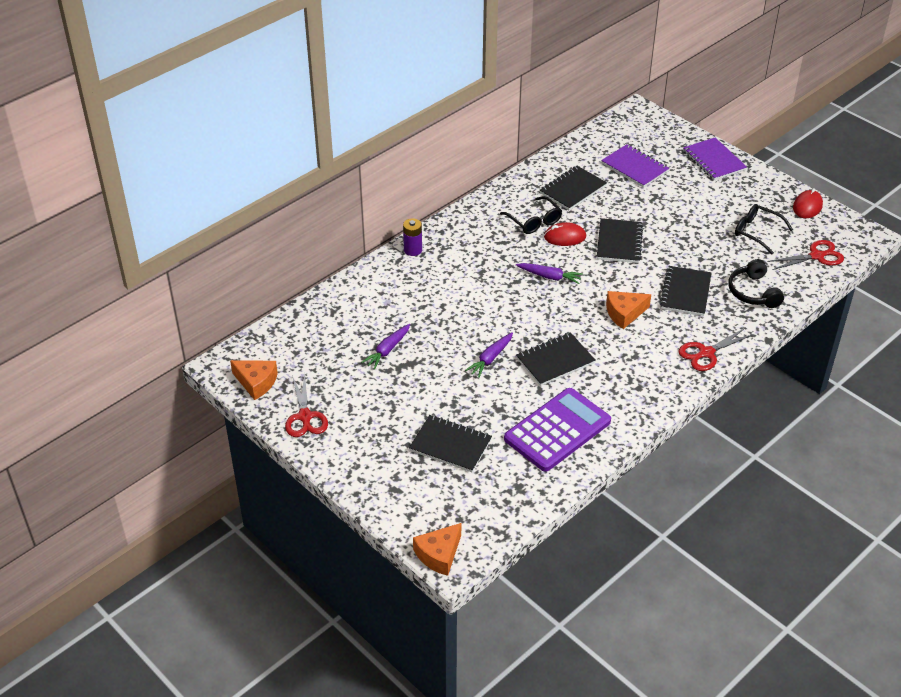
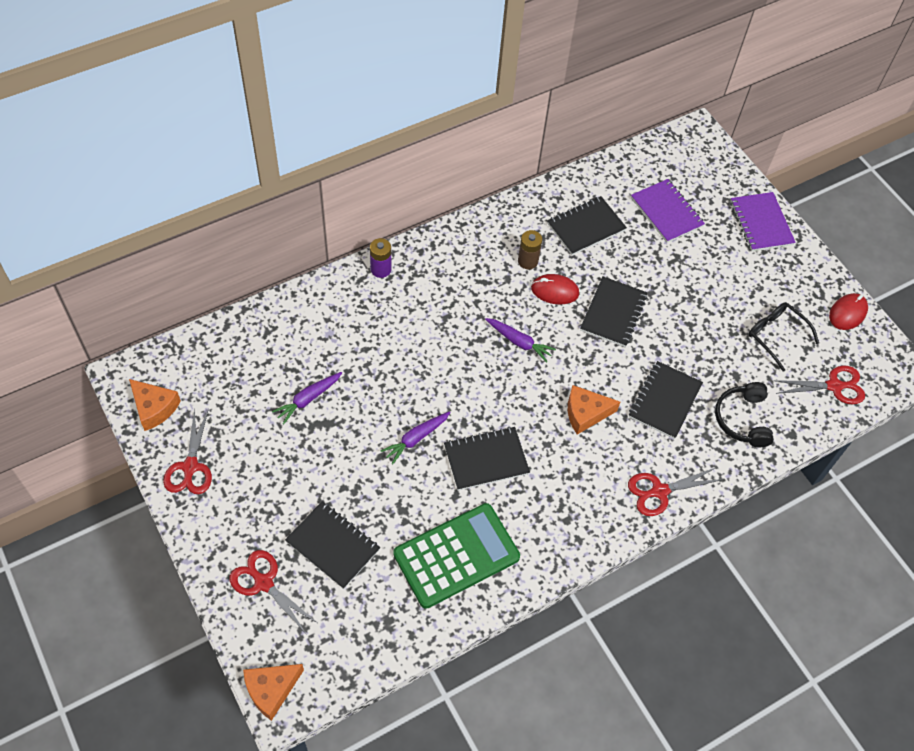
camera: 10 degrees right, 15 degrees up
black glasses [500,196,562,234] -> brown battery [518,230,542,269]
purple calculator [504,388,611,472] -> green calculator [393,503,520,609]
none -> red scissors [230,550,317,633]

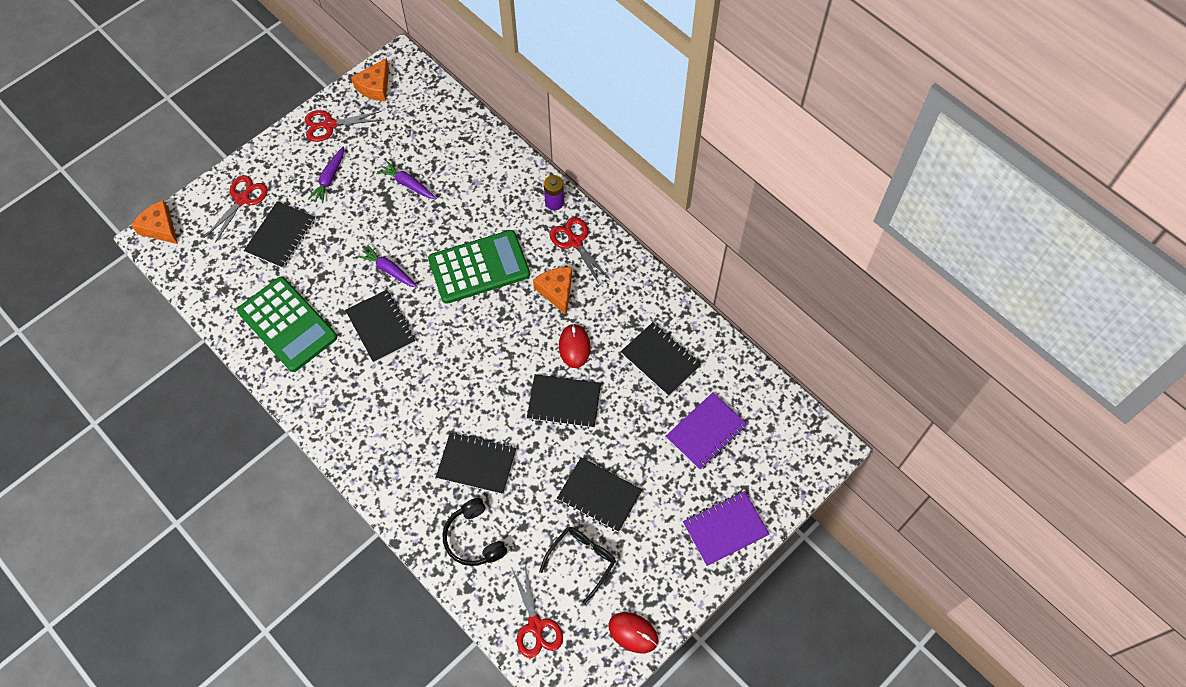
camera: 80 degrees right, 5 degrees up
purple carrot [485,318,556,362] -> purple carrot moved to [308,147,344,203]
brown battery [518,230,542,269] -> none
orange cheese [568,385,620,435] -> orange cheese moved to [533,267,572,315]
red scissors [628,467,723,516] -> red scissors moved to [550,217,609,284]
black headphones [715,382,774,447] -> black headphones turned 105 degrees counterclockwise [443,498,507,566]
none -> green calculator [428,230,530,304]
none -> black notebook [557,457,642,532]

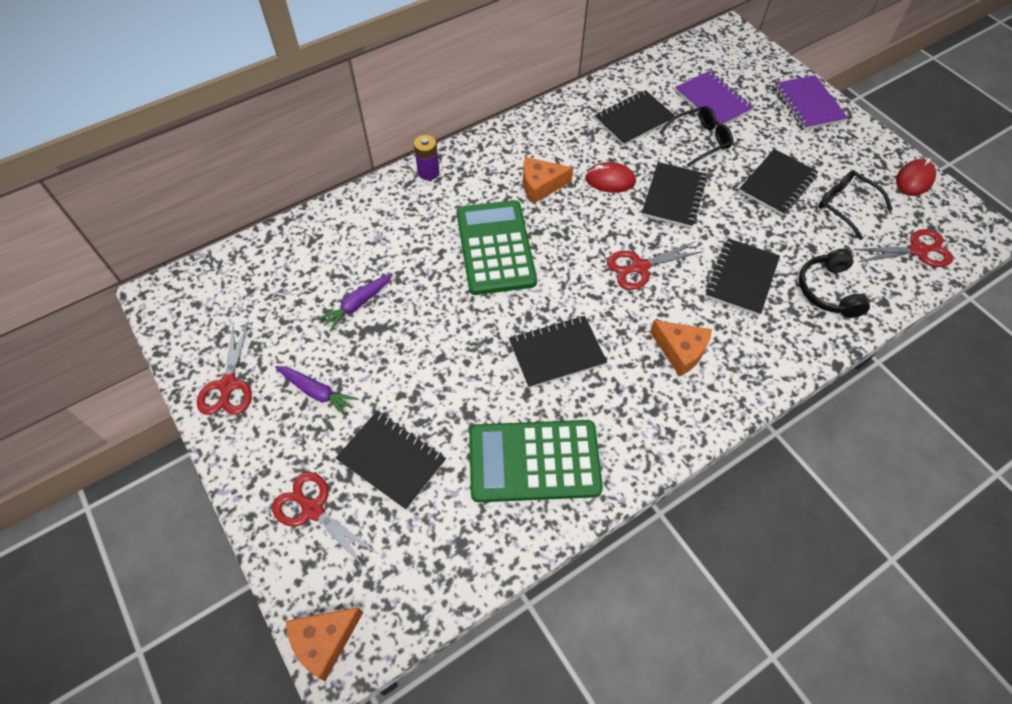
camera: 80 degrees left, 5 degrees down
green calculator [237,277,337,372] -> green calculator turned 150 degrees counterclockwise [469,420,603,502]
orange cheese [351,58,389,101] -> orange cheese moved to [650,320,712,377]
purple carrot [357,245,418,288] -> none
black headphones [443,498,507,566] -> black headphones turned 105 degrees clockwise [799,249,870,318]
red scissors [550,217,609,284] -> red scissors moved to [607,242,703,290]
none -> black glasses [660,106,733,167]

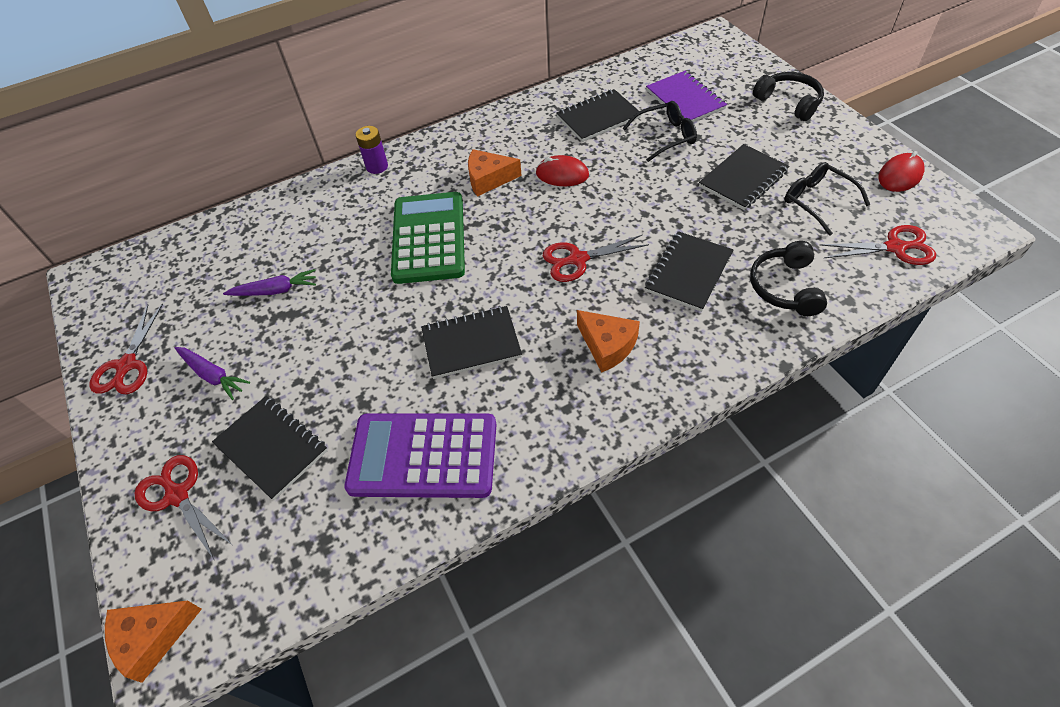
camera: 10 degrees right, 5 degrees down
purple carrot [318,273,393,332] -> purple carrot turned 150 degrees counterclockwise [223,269,316,296]
green calculator [469,420,603,502] -> purple calculator [344,413,496,498]
black notebook [642,162,707,228] -> none
purple notebook [774,75,848,130] -> black headphones [753,72,824,121]

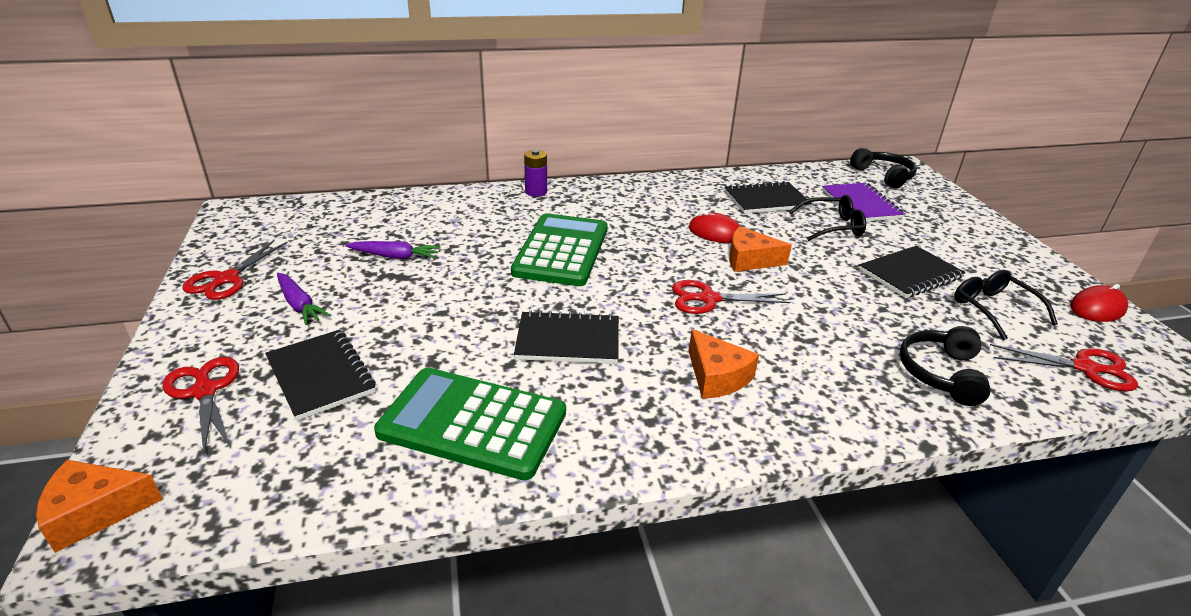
camera: 10 degrees right, 20 degrees down
purple calculator [344,413,496,498] -> green calculator [374,367,566,480]
orange cheese [468,149,522,197] -> orange cheese moved to [729,226,792,272]
black notebook [645,231,733,312] -> none
black headphones [753,72,824,121] -> black headphones moved to [850,148,917,189]

